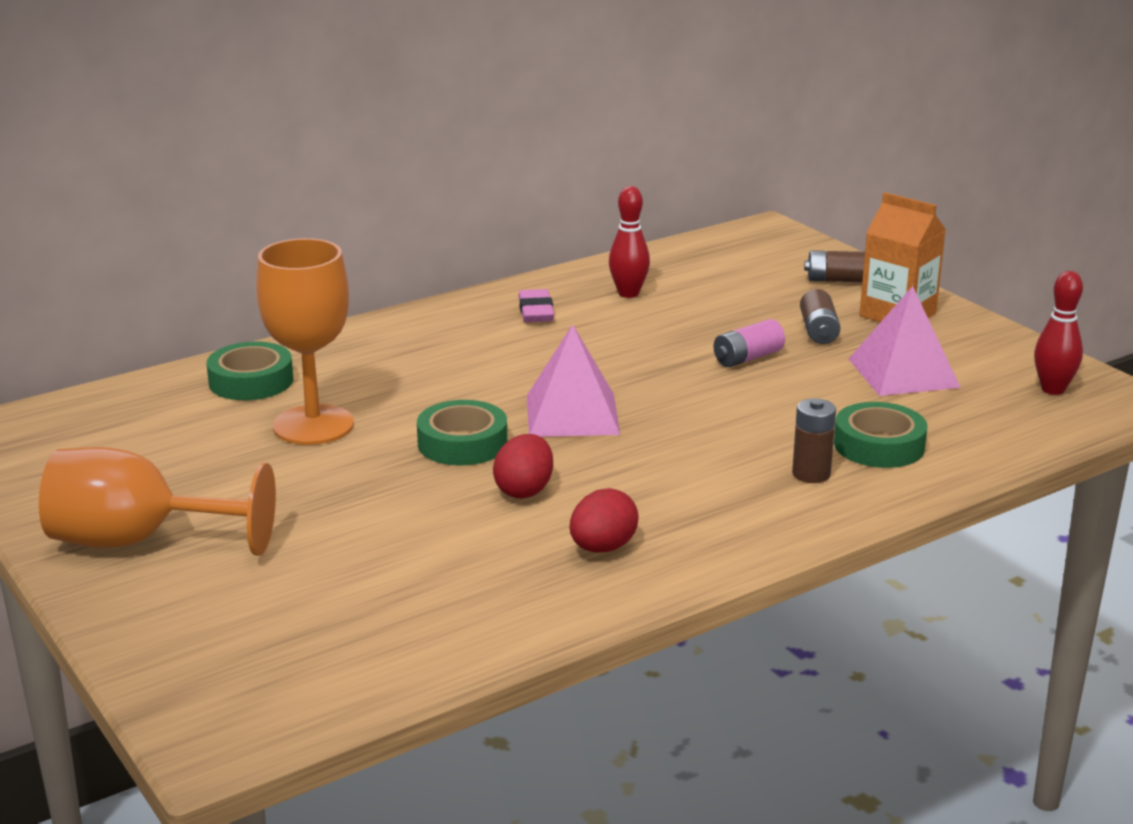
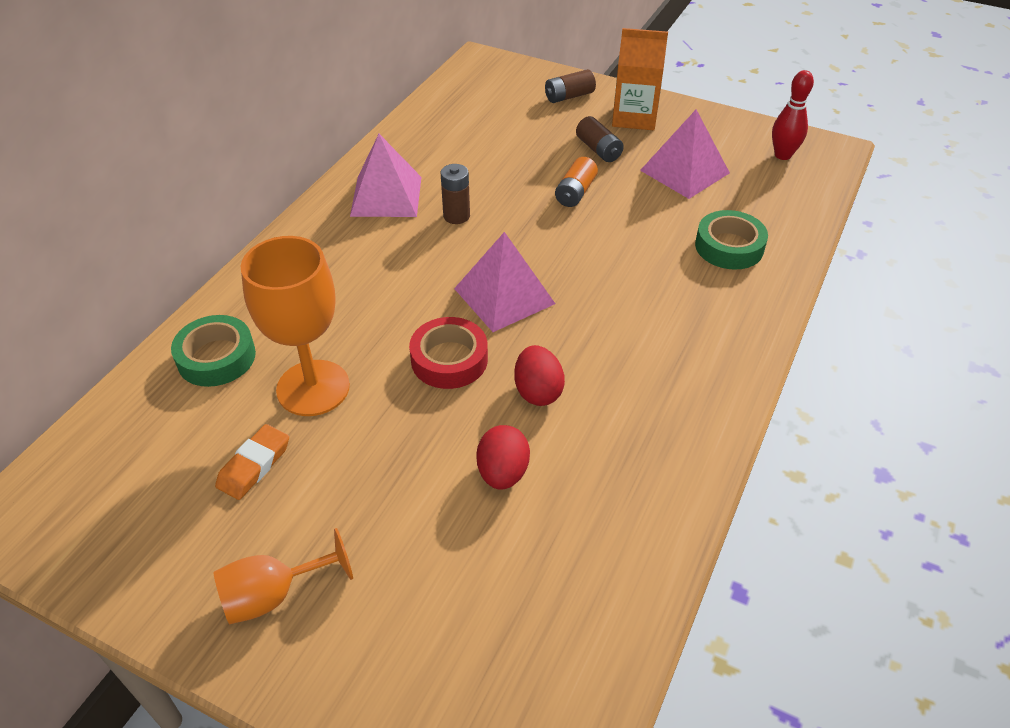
camera: 30 degrees left, 20 degrees up
orange goblet [39,447,276,556] -> orange goblet [213,528,353,624], size x0.61
green tape [417,400,507,466] -> red tape [409,317,488,389]
pink eraser [519,289,554,322] -> pink pyramid [350,134,421,217]
red egg [570,488,639,553] -> red egg moved to [476,425,530,490]
red bowling pin [609,186,650,298] -> none
pink battery [713,319,785,367] -> orange battery [555,157,598,207]
brown battery [792,398,836,483] -> brown battery moved to [441,164,470,224]
none -> orange eraser [215,424,289,500]

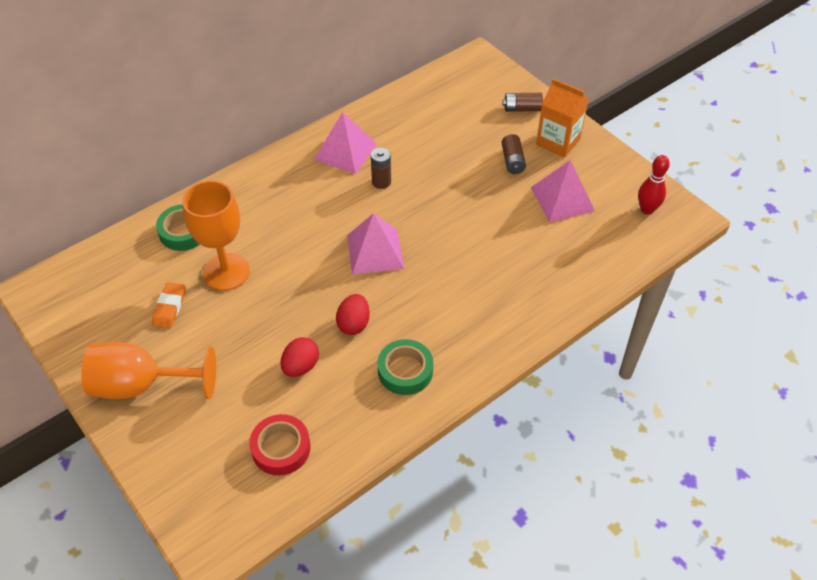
camera: 25 degrees right, 5 degrees up
orange goblet [213,528,353,624] -> orange goblet [81,342,216,399], size x1.64
orange eraser [215,424,289,500] -> orange eraser turned 45 degrees counterclockwise [152,282,185,329]
red tape [409,317,488,389] -> red tape moved to [249,414,311,475]
orange battery [555,157,598,207] -> none
green tape [695,210,768,270] -> green tape moved to [377,339,433,395]

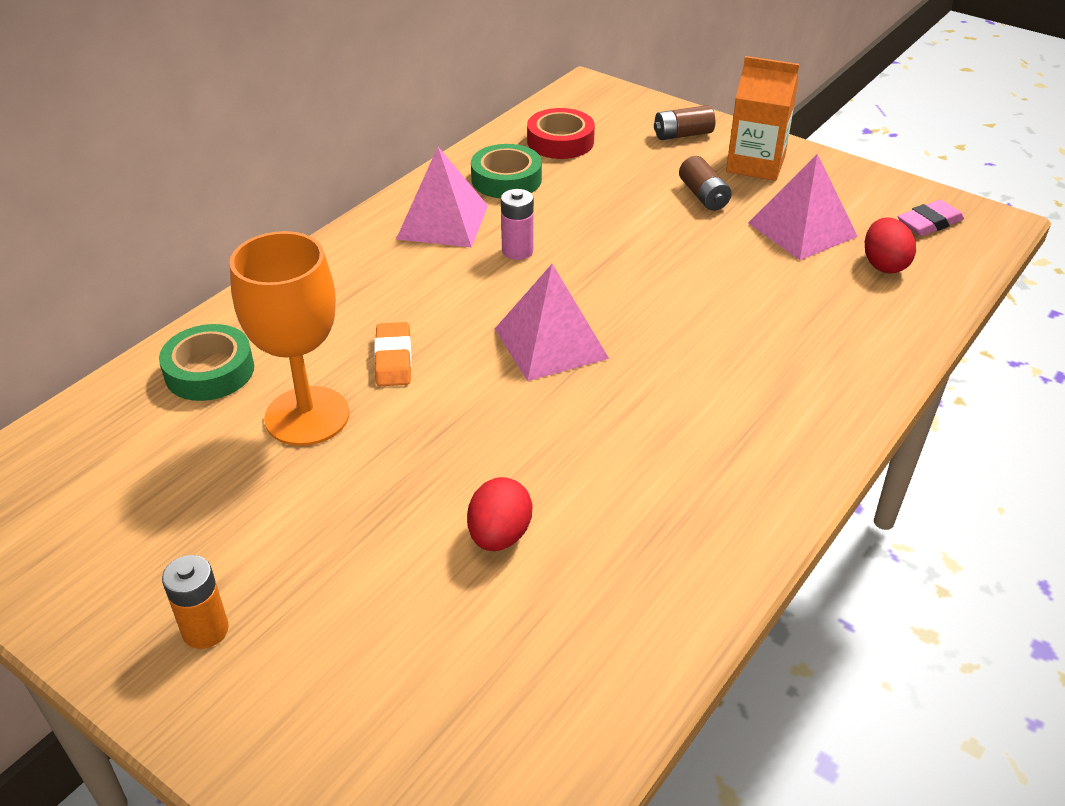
camera: 15 degrees left, 10 degrees down
orange goblet [81,342,216,399] -> orange battery [162,555,229,649]
orange eraser [152,282,185,329] -> orange eraser moved to [374,322,412,386]
red tape [249,414,311,475] -> red tape moved to [527,108,595,159]
red egg [336,294,370,335] -> red egg moved to [865,217,916,274]
brown battery [371,148,391,189] -> pink battery [501,189,534,260]
green tape [377,339,433,395] -> green tape moved to [471,144,542,198]
red bowling pin [638,155,670,215] -> pink eraser [897,200,964,236]

